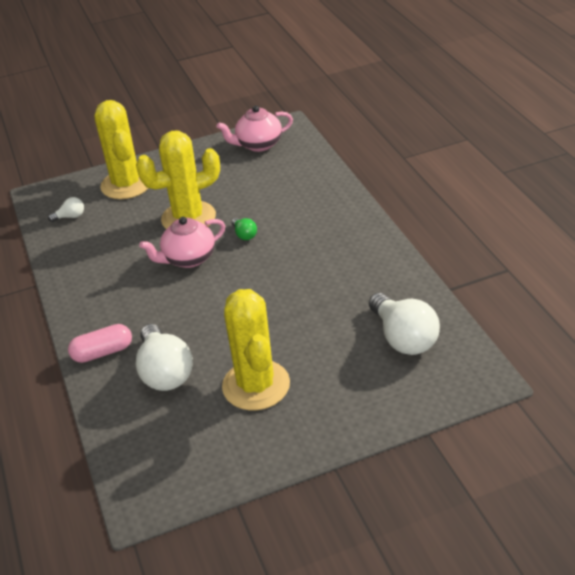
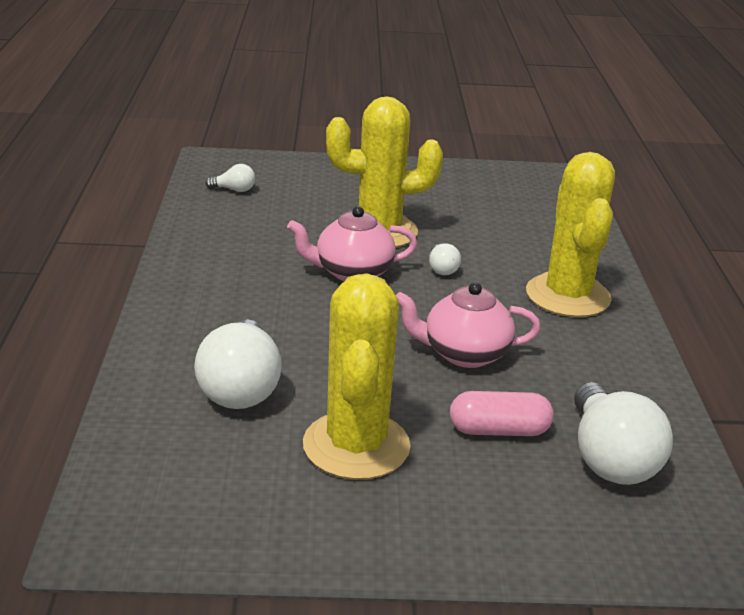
camera: 15 degrees right, 10 degrees down
pink capsule [68,324,132,363] -> pink capsule moved to [450,391,554,436]
yellow cactus [95,100,149,199] -> yellow cactus moved to [526,152,615,317]
pink teapot [217,105,293,152] -> pink teapot moved to [396,282,541,368]
green light bulb [232,218,257,240] -> white light bulb [429,243,461,275]

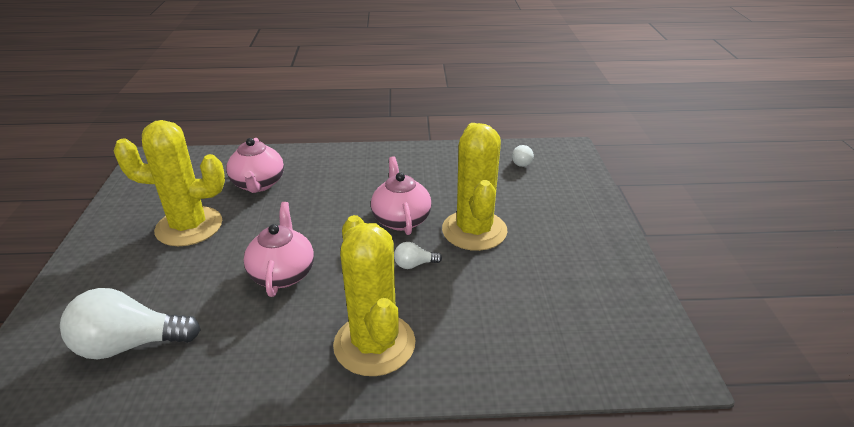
camera: 90 degrees right, 5 degrees up
white light bulb [194,319,282,409] -> pink teapot [226,138,284,193]
pink capsule [450,391,554,436] -> none
yellow cactus [526,152,615,317] -> yellow cactus turned 75 degrees clockwise [333,215,415,376]

